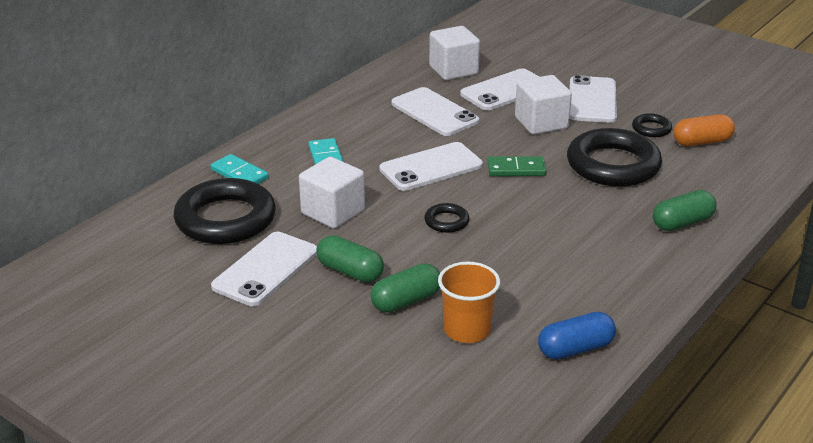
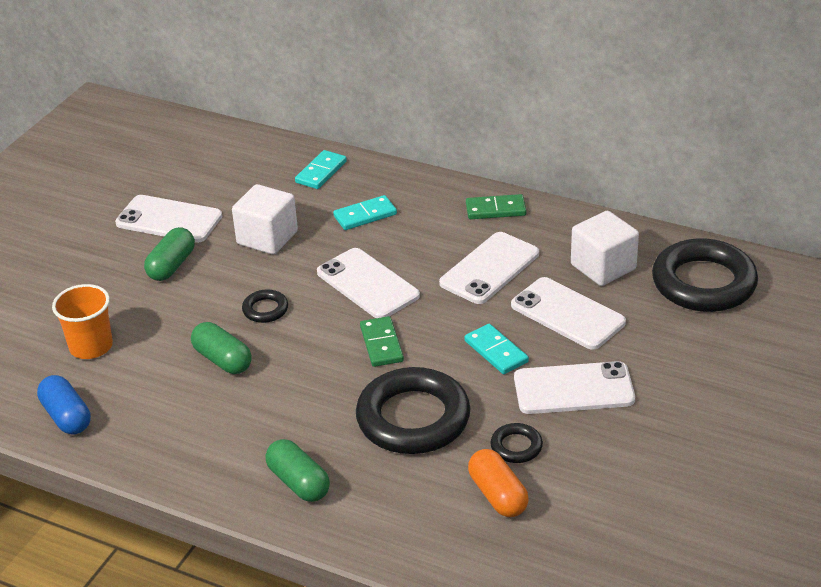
camera: 80 degrees right, 5 degrees up
black ring [173,178,276,244] -> black ring moved to [652,238,758,312]
green capsule [370,263,440,313] -> green capsule moved to [191,322,252,374]
white cube [515,75,572,135] -> turquoise domino [465,324,529,374]
none -> green domino [466,194,526,219]

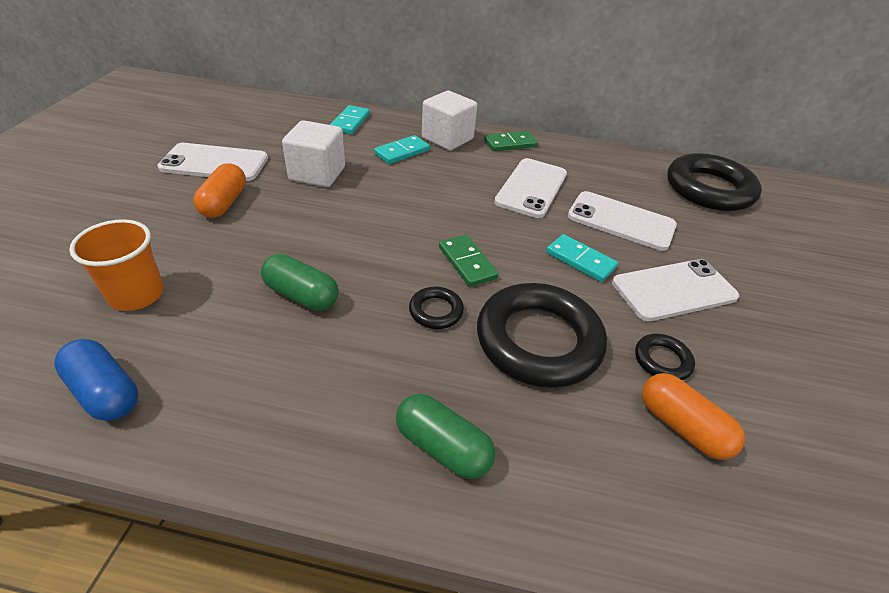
camera: 20 degrees left, 5 degrees up
green capsule [144,227,195,281] -> orange capsule [193,163,246,218]
black ring [242,289,288,323] -> black ring moved to [409,287,464,329]
white phone [317,248,420,318] -> none
white cube [571,210,639,286] -> white cube moved to [422,91,478,151]

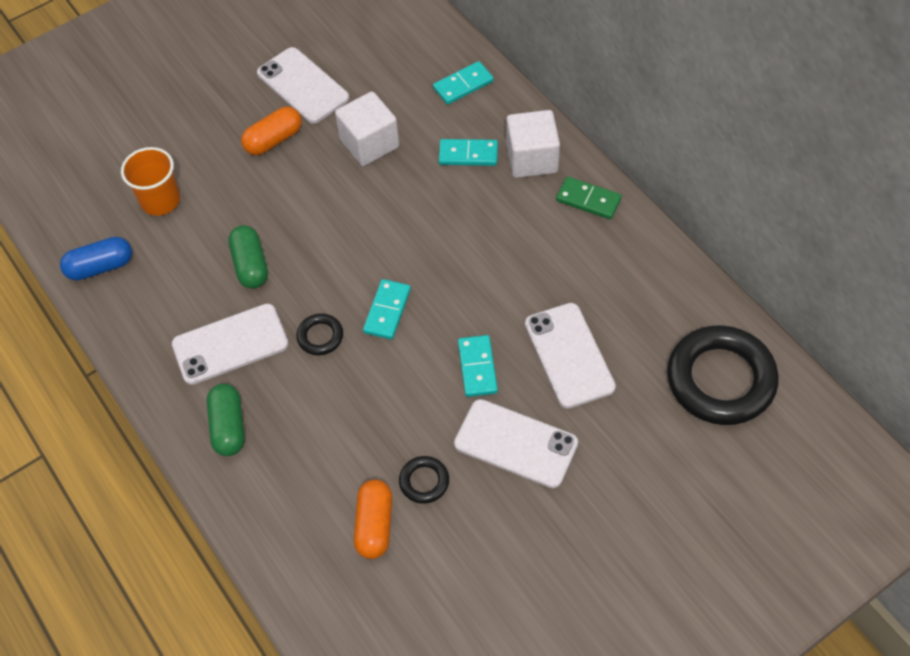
camera: 50 degrees right, 15 degrees up
blue capsule [54,339,138,421] -> blue capsule turned 75 degrees clockwise [60,237,132,281]
green domino [439,235,499,287] -> turquoise domino [363,279,411,340]
black ring [477,283,607,388] -> none
white phone [494,158,567,218] -> white phone moved to [172,303,289,385]

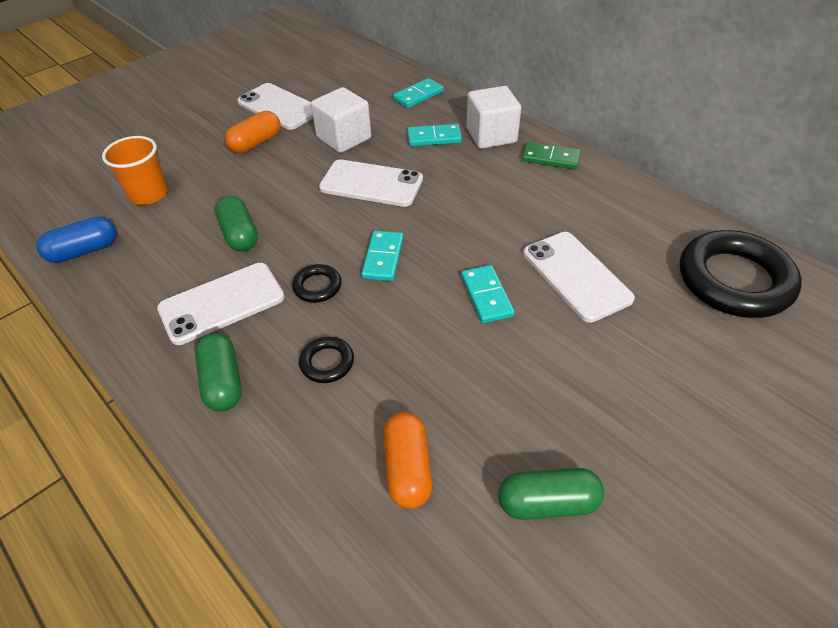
camera: 10 degrees left, 10 degrees down
black ring [399,456,449,504] -> black ring moved to [299,337,354,383]
white phone [454,399,578,488] -> white phone moved to [319,159,423,207]
none -> green capsule [498,468,604,520]

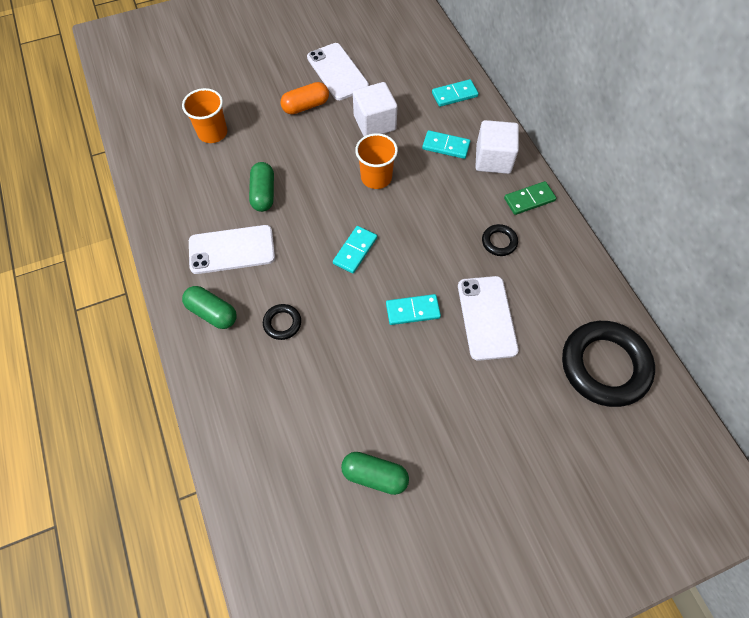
camera: 20 degrees right, 15 degrees up
blue capsule [37,217,116,263] -> none
green capsule [195,333,242,412] -> green capsule turned 60 degrees counterclockwise [182,286,237,329]
black ring [292,264,341,303] -> black ring moved to [482,224,518,256]
white phone [319,159,423,207] -> orange cup [355,133,398,189]
orange capsule [383,412,432,509] -> none
turquoise domino [461,265,515,323] -> turquoise domino turned 75 degrees clockwise [386,294,441,325]
green domino [522,142,581,169] -> green domino turned 60 degrees counterclockwise [504,181,556,215]

